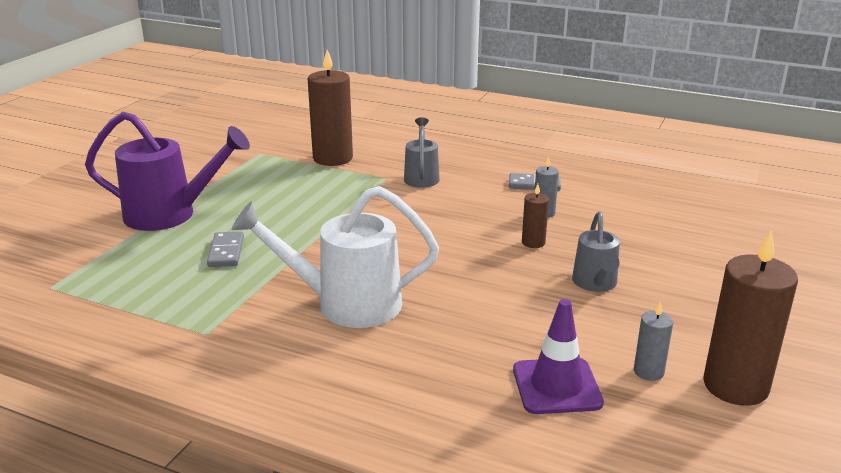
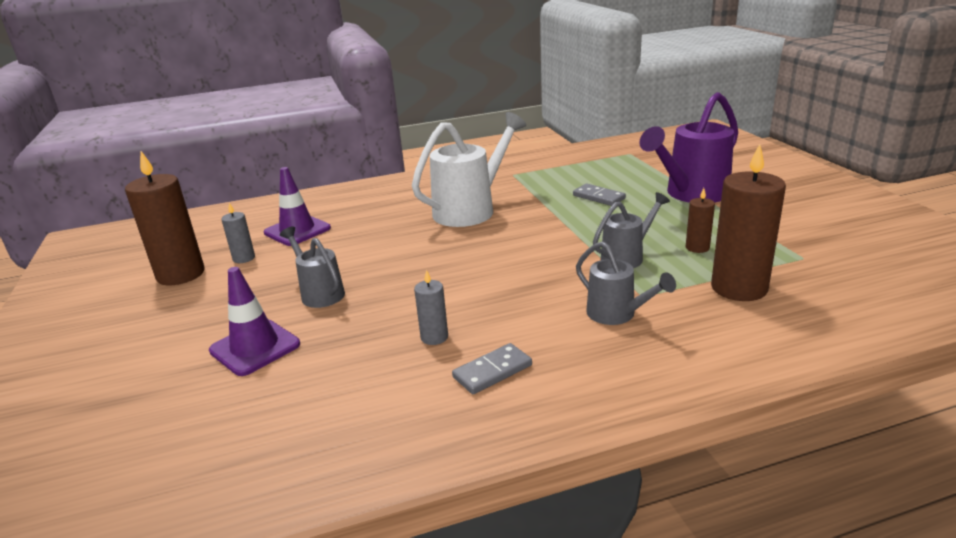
camera: 140 degrees right, 0 degrees up
brown candle [522,184,549,248] -> brown candle moved to [686,188,715,253]
none -> purple traffic cone [209,267,300,376]
none -> grey watering can [593,192,670,268]

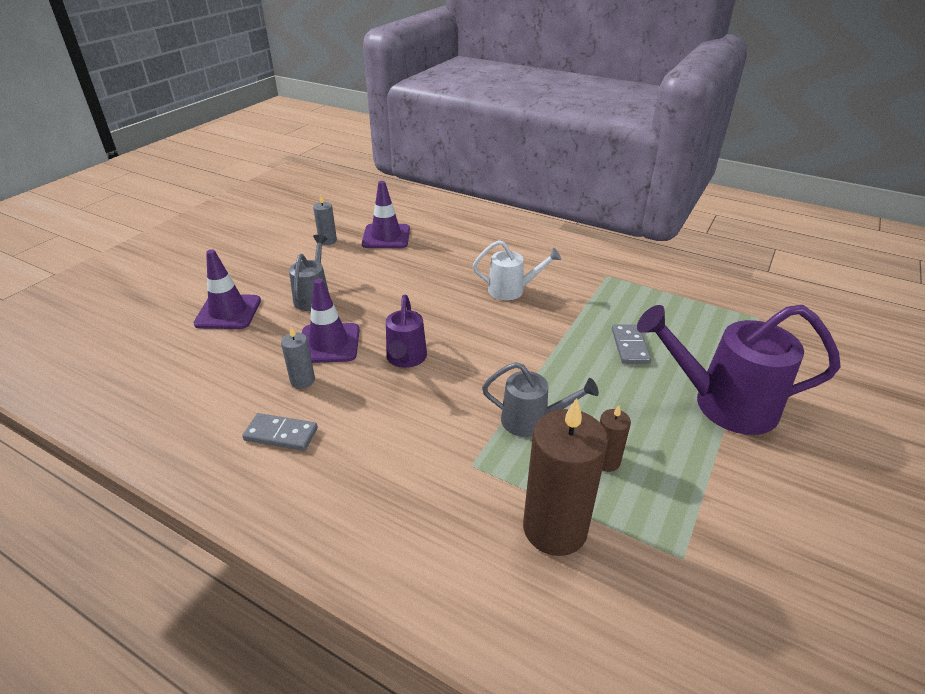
camera: 45 degrees right, 10 degrees up
brown candle [125,151,205,285] -> none
white watering can [412,112,526,227] -> white watering can [473,240,561,301], size x0.57
grey watering can [576,241,676,325] -> none
none -> purple traffic cone [302,279,360,363]
none -> purple watering can [386,295,427,368]

